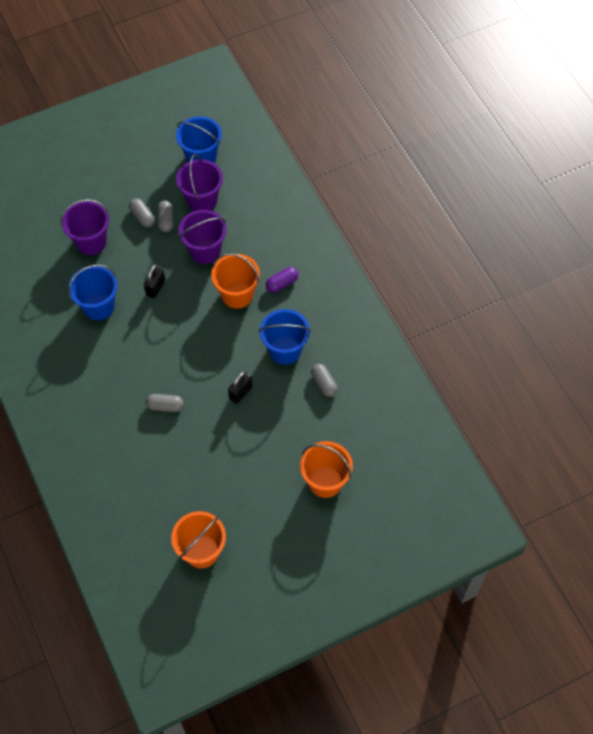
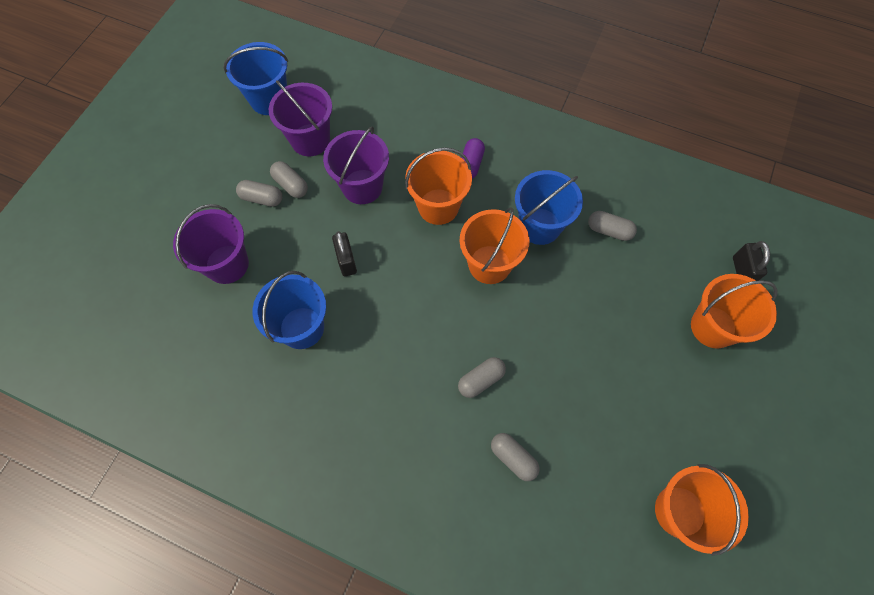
camera: 40 degrees left, 5 degrees up
black padlock [228,372,253,404] -> black padlock moved to [733,241,770,281]
none -> orange bucket [460,207,529,284]
none -> grey capsule [491,433,540,481]

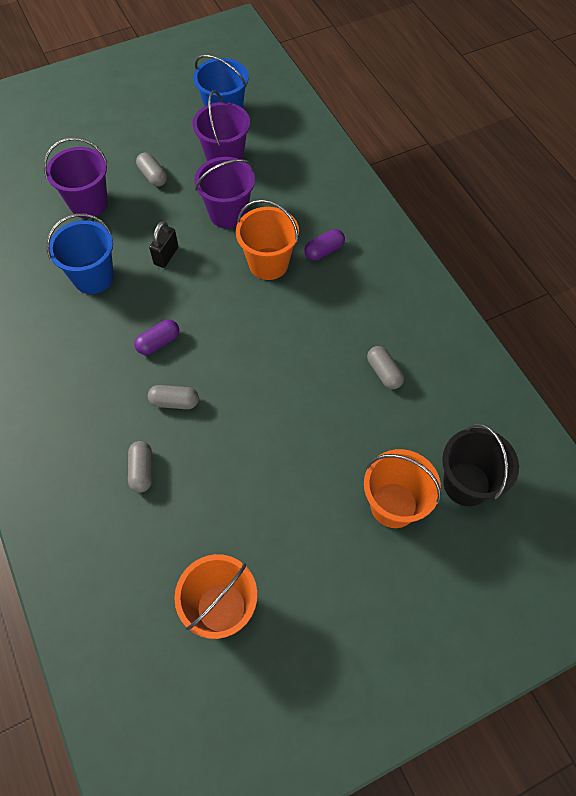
camera: 40 degrees right, 5 degrees down
grey capsule [270,161,308,198] -> none
orange bucket [460,207,529,284] -> none
blue bucket [515,170,583,245] -> none
black padlock [733,241,770,281] -> black bucket [442,423,519,506]
none -> purple capsule [134,319,179,355]

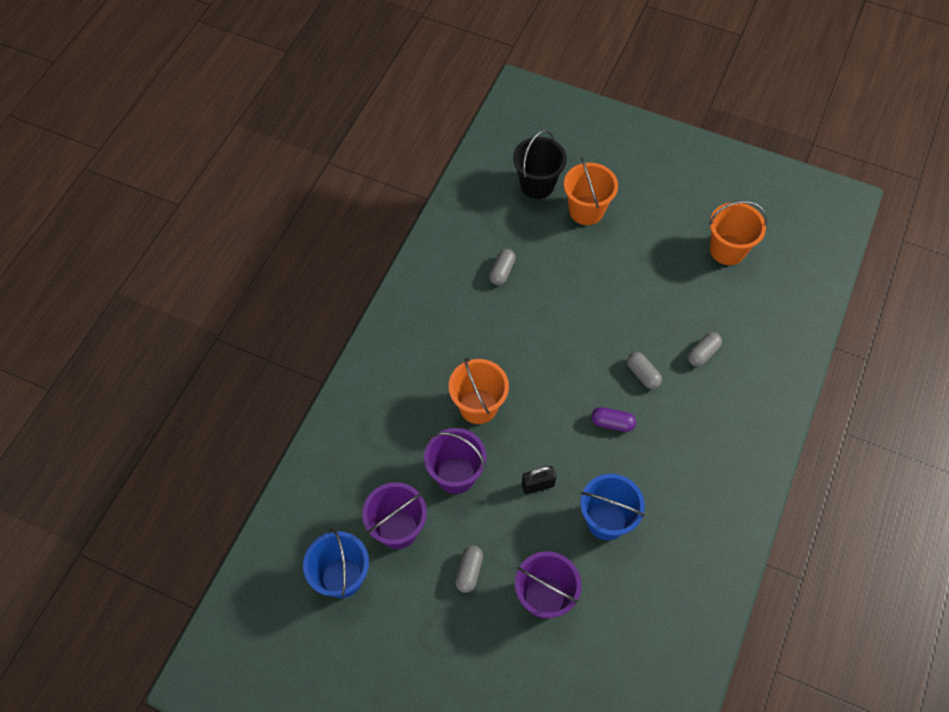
camera: 130 degrees left, 0 degrees up
purple capsule [304,229,345,260] -> none

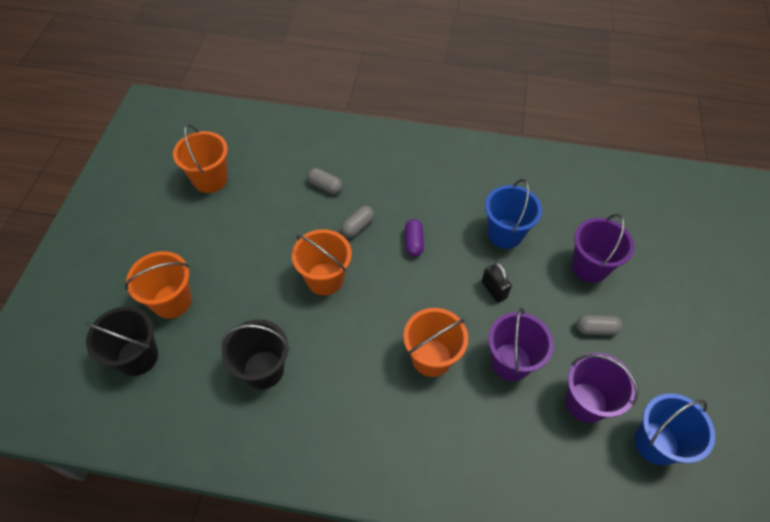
camera: 105 degrees left, 5 degrees down
grey capsule [489,249,516,285] -> black bucket [221,319,290,389]
none -> orange bucket [292,229,352,295]

